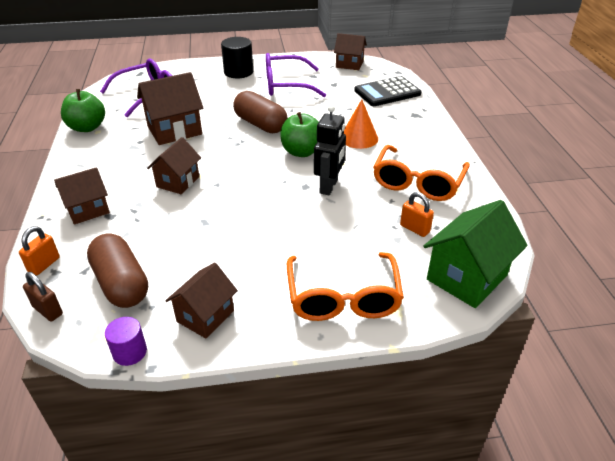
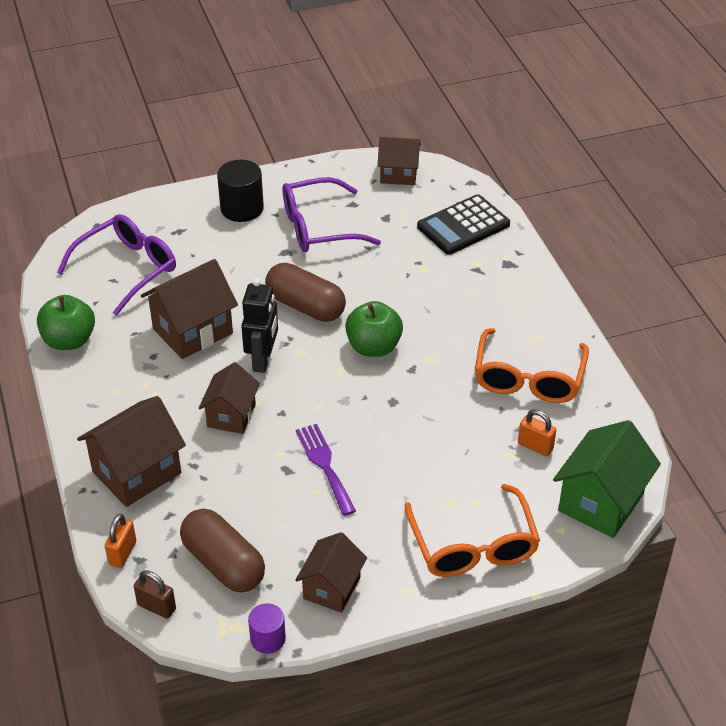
camera: 10 degrees left, 5 degrees up
brown house [54,167,110,224] -> brown house [77,396,186,507], size x1.54
black robot [314,105,346,195] -> black robot moved to [241,278,278,373]
orange cone [344,99,378,149] -> none
none -> purple fork [296,424,356,516]

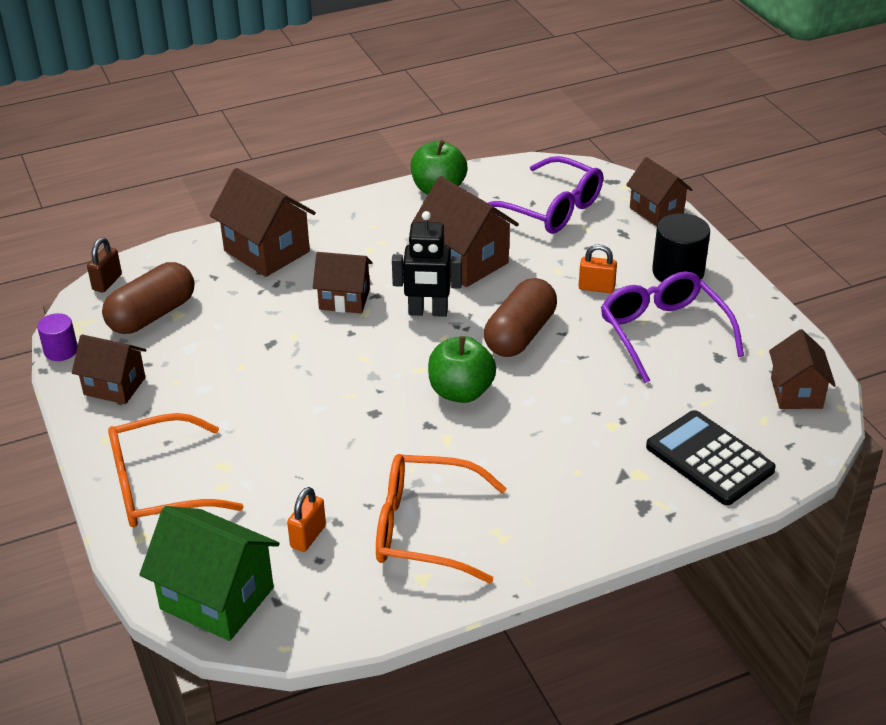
camera: 85 degrees right, 5 degrees down
orange padlock [105,513,136,568] -> orange padlock moved to [579,244,617,293]
purple fork [296,424,356,516] -> none
none -> brown house [626,157,693,226]

